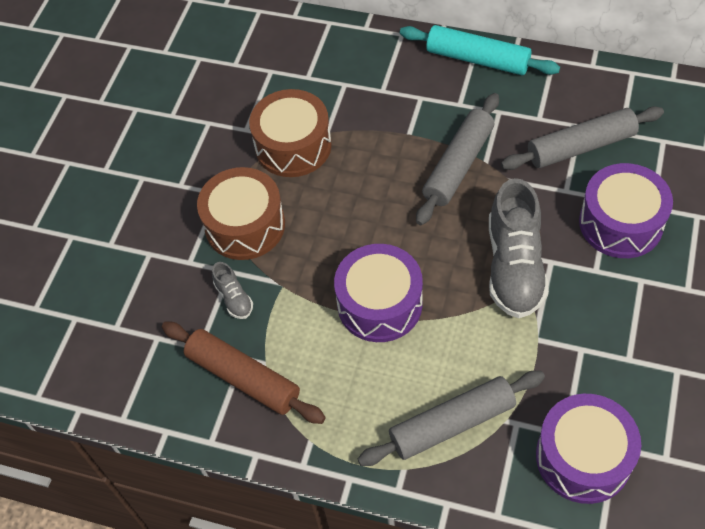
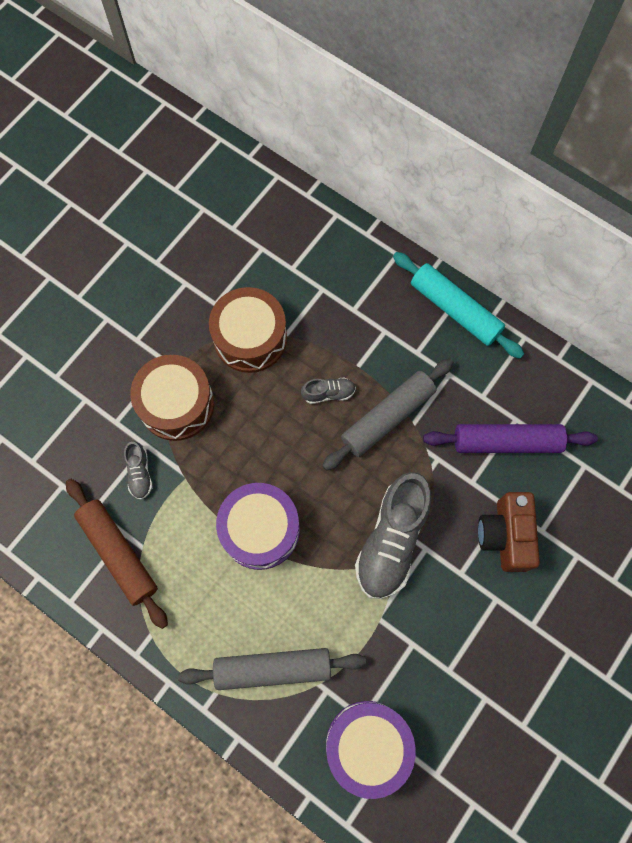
camera: 15 degrees right, 15 degrees up
grey rolling pin [501,106,664,170] -> purple rolling pin [423,424,598,453]
purple drum [579,163,673,258] -> brown camera [478,492,540,572]
none -> grey shoe [301,378,356,404]

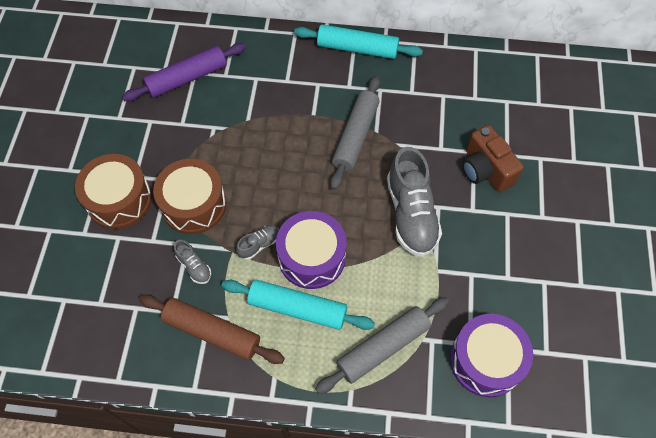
camera: 30 degrees left, 10 degrees down
brown drum [209,287,287,373] -> brown drum moved to [75,154,152,229]
grey shoe [301,378,356,404] -> grey shoe moved to [236,225,279,260]
purple rolling pin [423,424,598,453] -> purple rolling pin moved to [122,43,246,101]
none -> turquoise rolling pin [222,280,375,330]

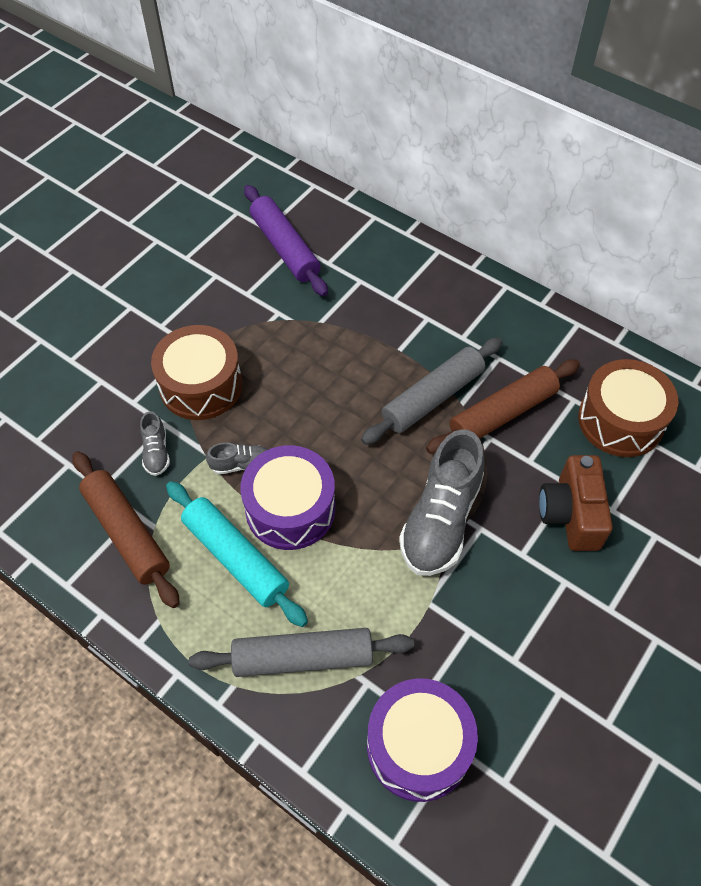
camera: 30 degrees right, 5 degrees down
brown drum [75,154,152,229] -> brown drum moved to [578,359,679,457]
purple rolling pin [122,43,246,101] -> purple rolling pin turned 60 degrees clockwise [244,185,328,296]
turquoise rolling pin [294,24,423,59] -> none
none -> brown rolling pin [426,359,580,454]

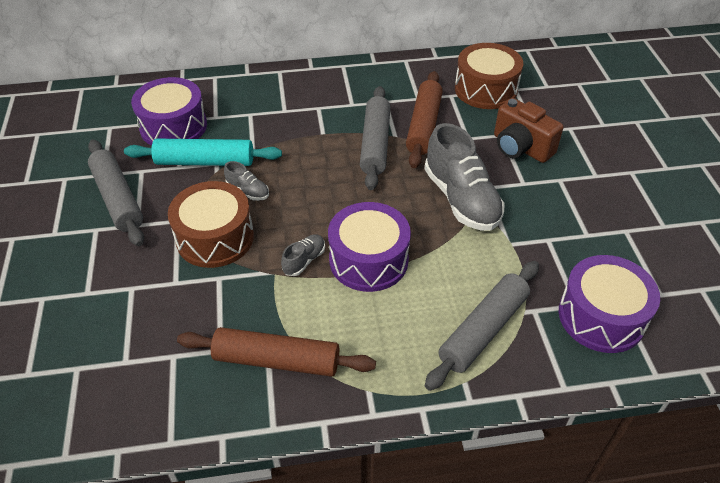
camera: 45 degrees left, 10 degrees down
grey shoe [140,411,170,476] -> grey shoe moved to [224,161,269,201]
turquoise rolling pin [166,481,308,627] -> turquoise rolling pin moved to [124,139,282,166]
purple rolling pin [244,185,328,296] -> purple drum [131,77,207,146]
none -> grey rolling pin [88,139,144,246]

